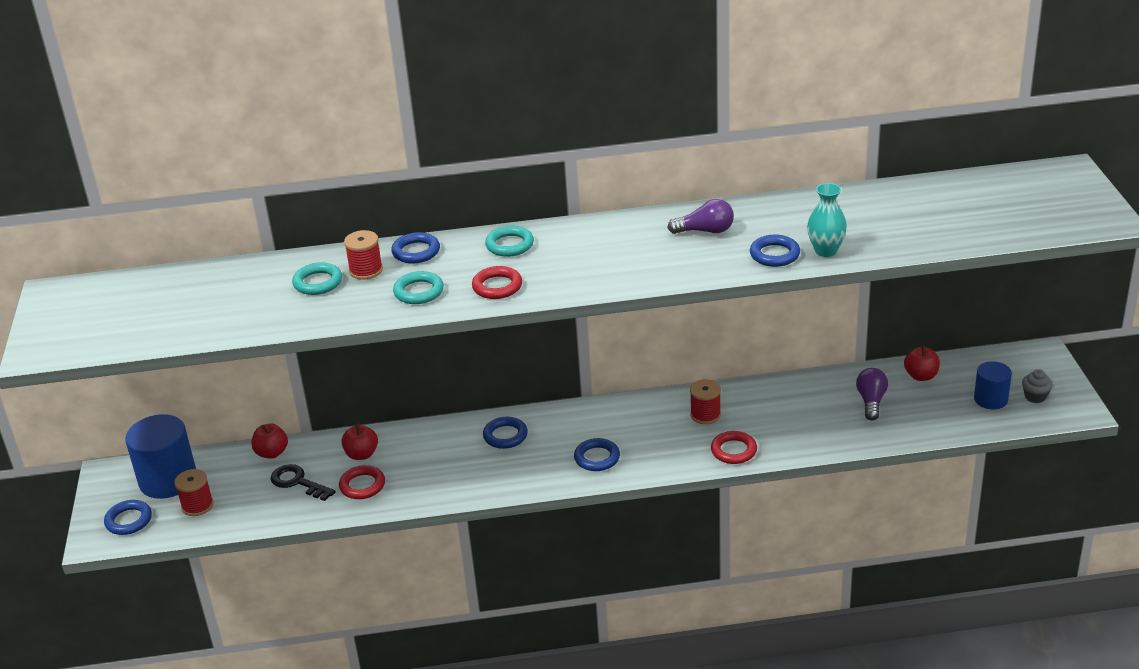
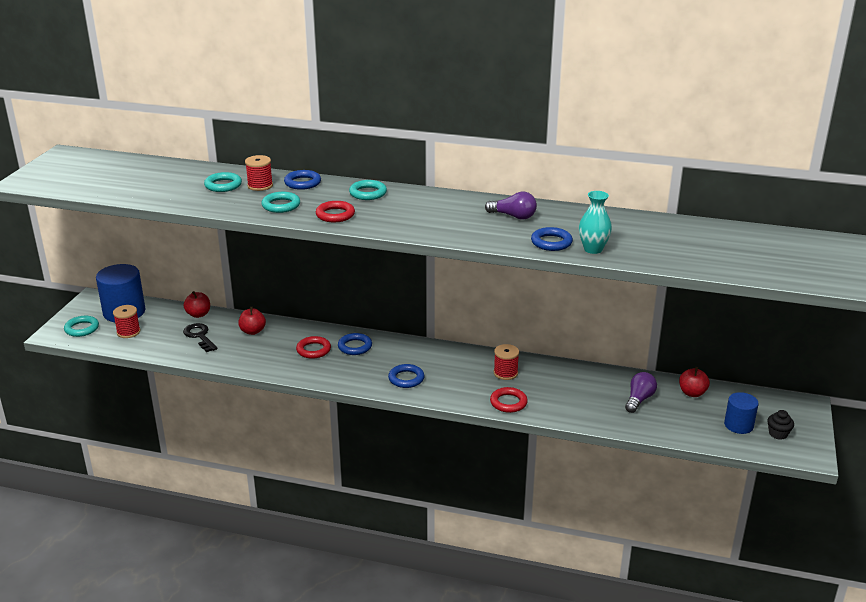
camera: 20 degrees right, 5 degrees down
blue ring [104,500,152,535] -> turquoise ring [64,316,99,337]
red ring [339,465,385,499] -> red ring moved to [296,336,331,359]
grey cupcake [1022,369,1053,403] -> black cupcake [767,410,794,440]

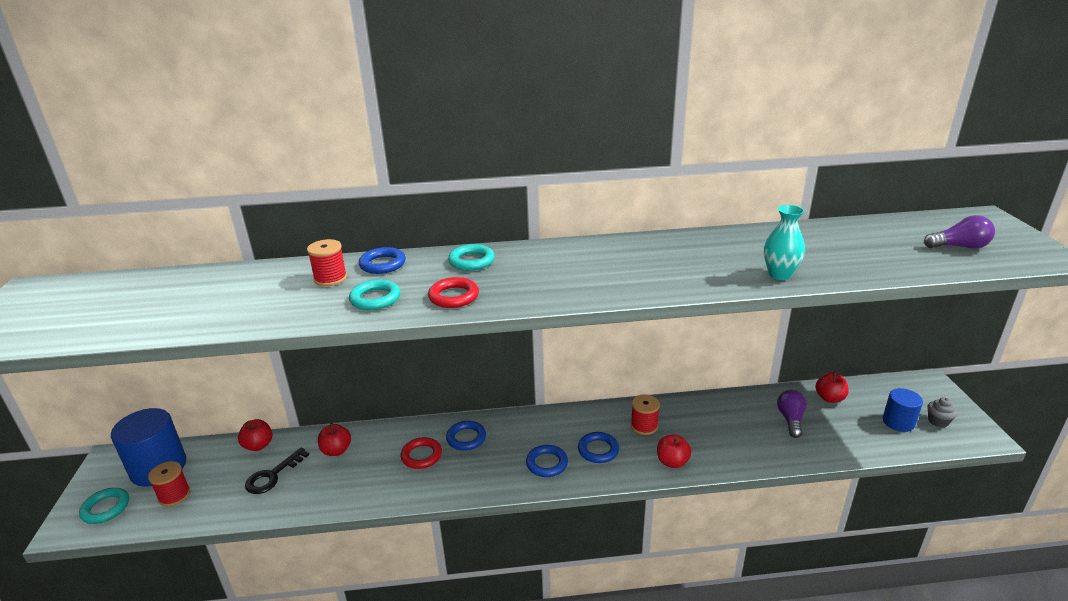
camera: 20 degrees left, 0 degrees up
black key [183,323,217,352] -> black key turned 90 degrees counterclockwise [245,448,309,494]
turquoise ring [204,172,242,192] -> none
purple light bulb [485,192,537,220] -> purple light bulb moved to [924,215,995,249]
red ring [490,387,528,413] -> red apple [657,434,692,468]
blue ring [531,227,573,251] -> blue ring moved to [578,432,619,463]
black cupcake [767,410,794,440] -> grey cupcake [927,397,957,428]

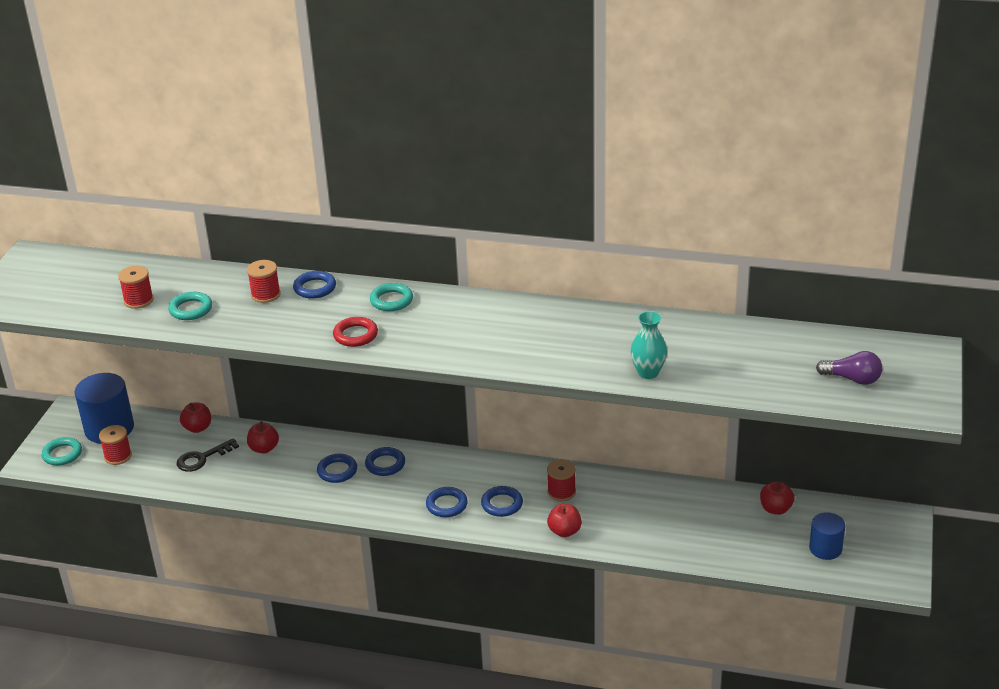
camera: 20 degrees right, 5 degrees up
turquoise ring [349,279,400,310] -> turquoise ring moved to [168,292,212,320]
red ring [401,437,442,469] -> blue ring [317,454,357,483]
purple light bulb [777,390,807,438] -> none
grey cupcake [927,397,957,428] -> none
none -> red spool [118,266,154,309]

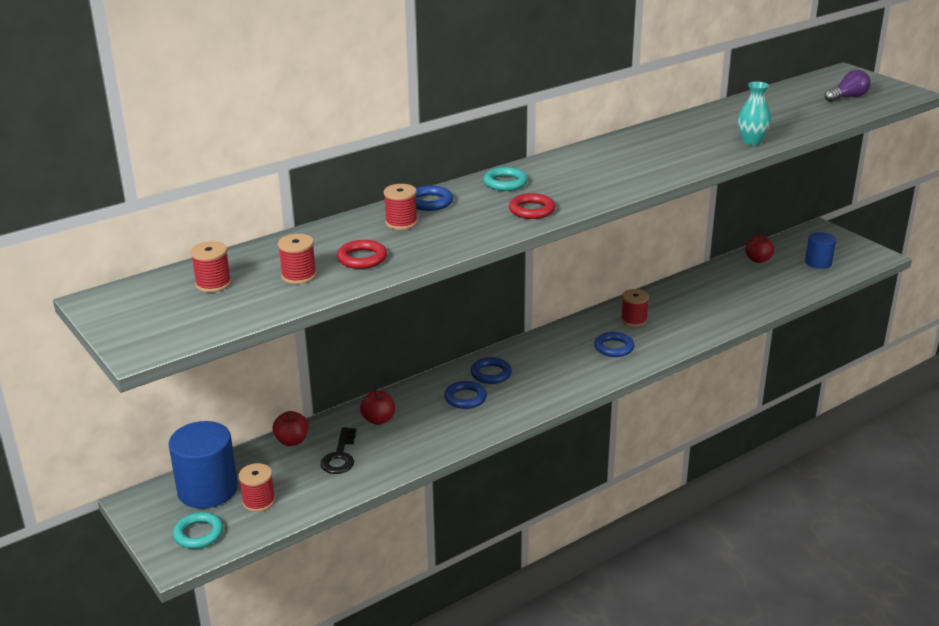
camera: 50 degrees left, 5 degrees down
turquoise ring [168,292,212,320] -> red ring [337,240,387,269]
blue ring [426,487,468,517] -> none
red apple [547,504,582,537] -> none
none -> red spool [190,241,232,292]

